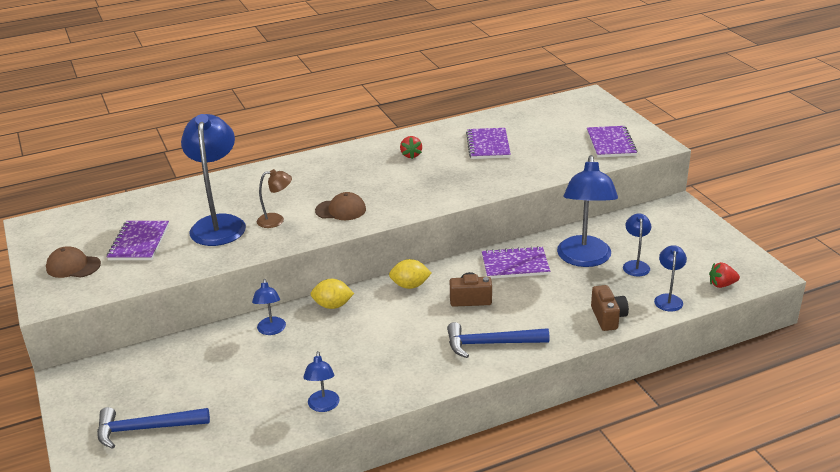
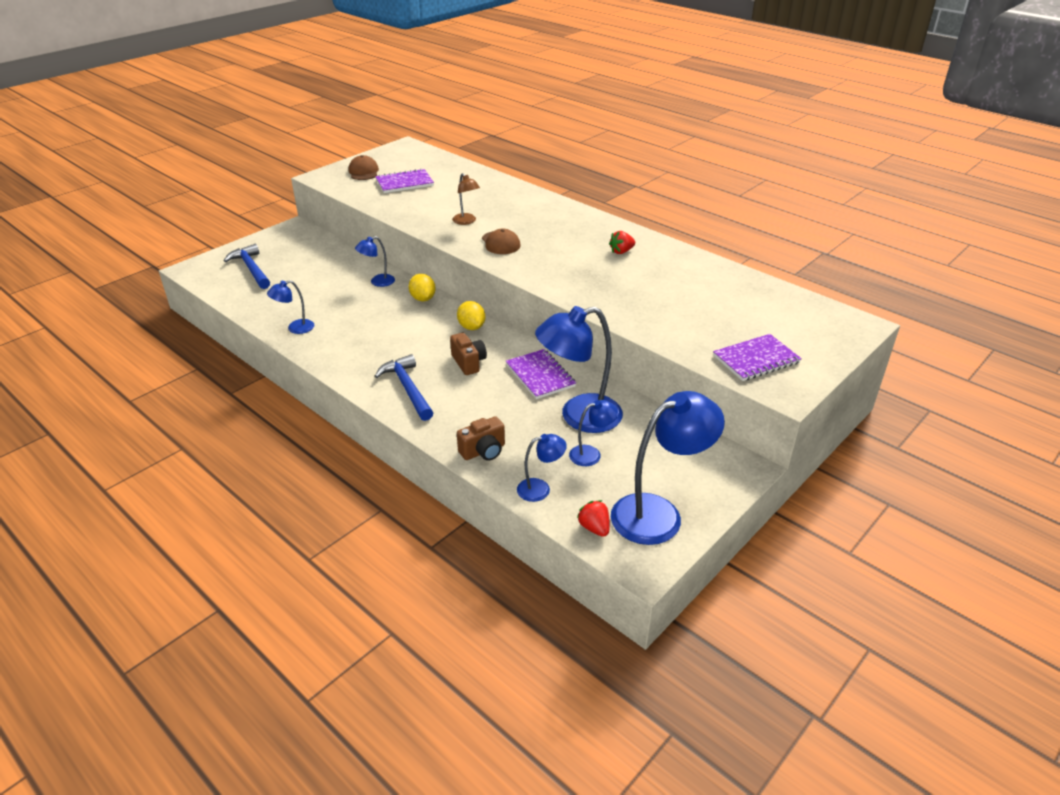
camera: 65 degrees right, 5 degrees up
blue lamp [181,114,246,246] -> blue lamp moved to [611,391,725,545]
purple notebook [466,128,511,159] -> none

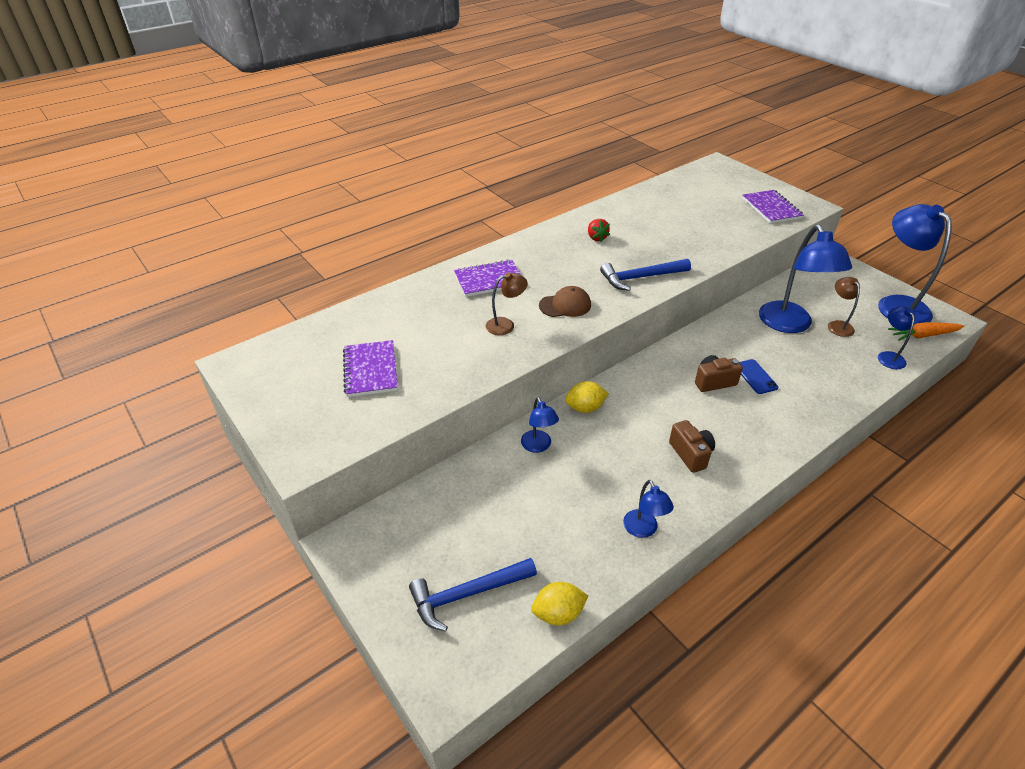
camera: 80 degrees left, 5 degrees up
brown cap [348,155,379,180] -> none
blue hammer [375,354,433,421] -> blue hammer moved to [600,259,691,291]
yellow lemon [457,301,485,330] -> yellow lemon moved to [531,582,588,625]
brown camera [457,416,505,461] -> brown camera moved to [669,420,715,473]
purple notebook [506,349,576,399] -> purple notebook moved to [454,259,521,297]
blue lamp [569,400,618,466] -> brown lamp [828,277,860,337]
red strawberry [577,500,610,537] -> orange carrot [888,322,964,341]
none -> blue phone [739,359,778,394]

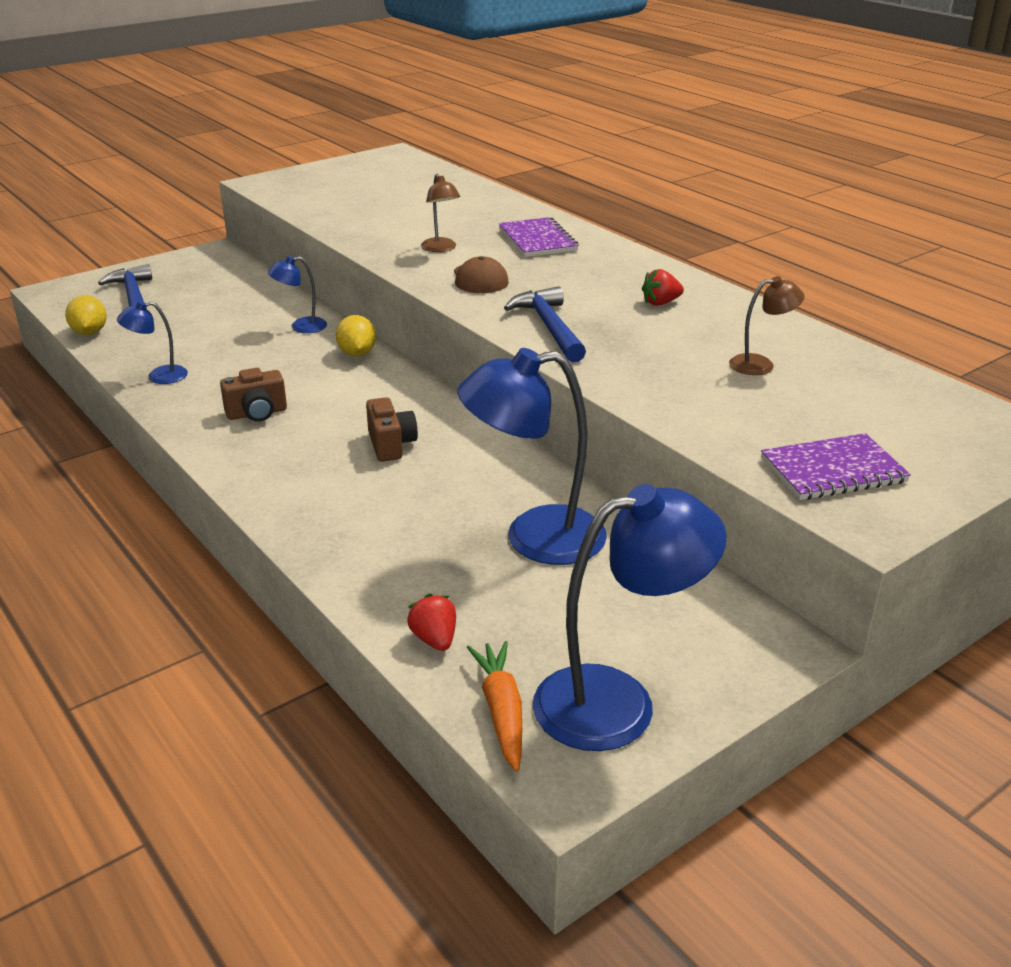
camera: 90 degrees right, 10 degrees down
purple notebook [343,340,398,397] -> none
blue phone [739,359,778,394] -> none
brown lamp [828,277,860,337] -> brown lamp moved to [729,276,805,375]
blue lamp [878,306,915,369] -> red strawberry [407,594,456,651]

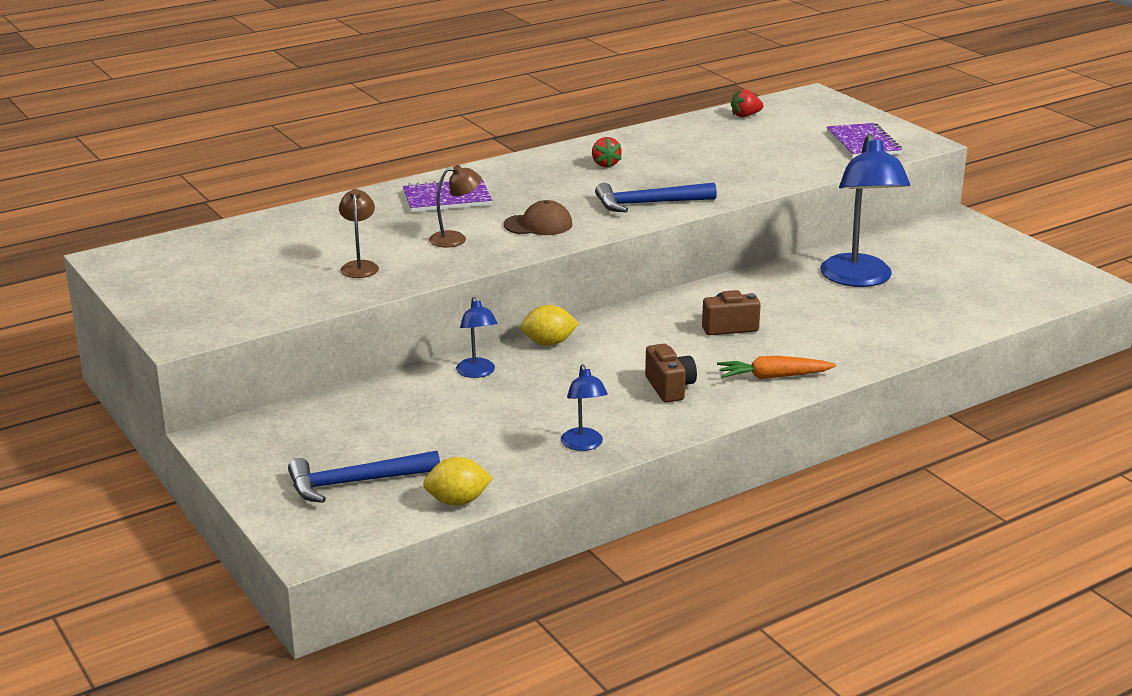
camera: 85 degrees left, 5 degrees down
red strawberry [407,594,456,651] -> red strawberry moved to [731,89,764,117]
orange carrot [467,641,522,772] -> orange carrot moved to [717,356,836,379]
blue lamp [533,484,727,751] -> none
brown lamp [729,276,805,375] -> brown lamp moved to [339,189,379,278]

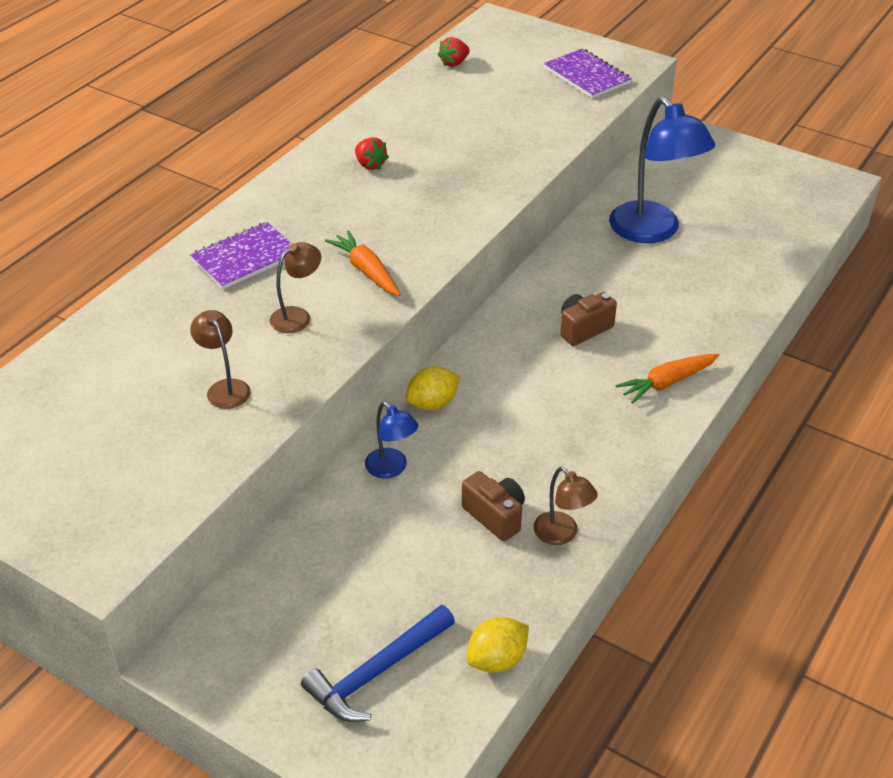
camera: 25 degrees left, 15 degrees up
brown cap [504,200,572,235] -> orange carrot [325,230,400,296]
blue lamp [561,364,608,451] -> brown lamp [533,467,598,545]
blue hammer [595,182,717,212] -> none
brown camera [645,344,697,403] -> brown camera moved to [462,471,525,541]

